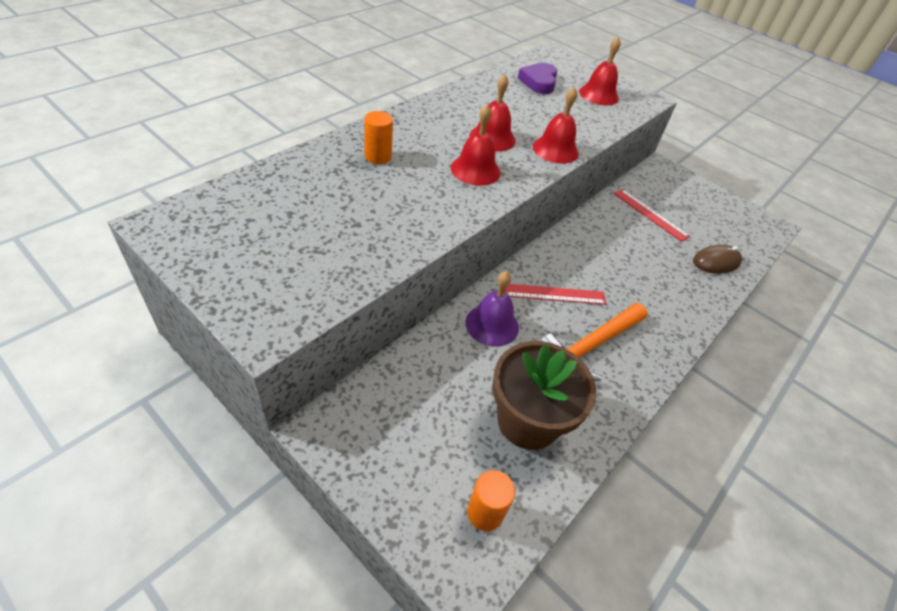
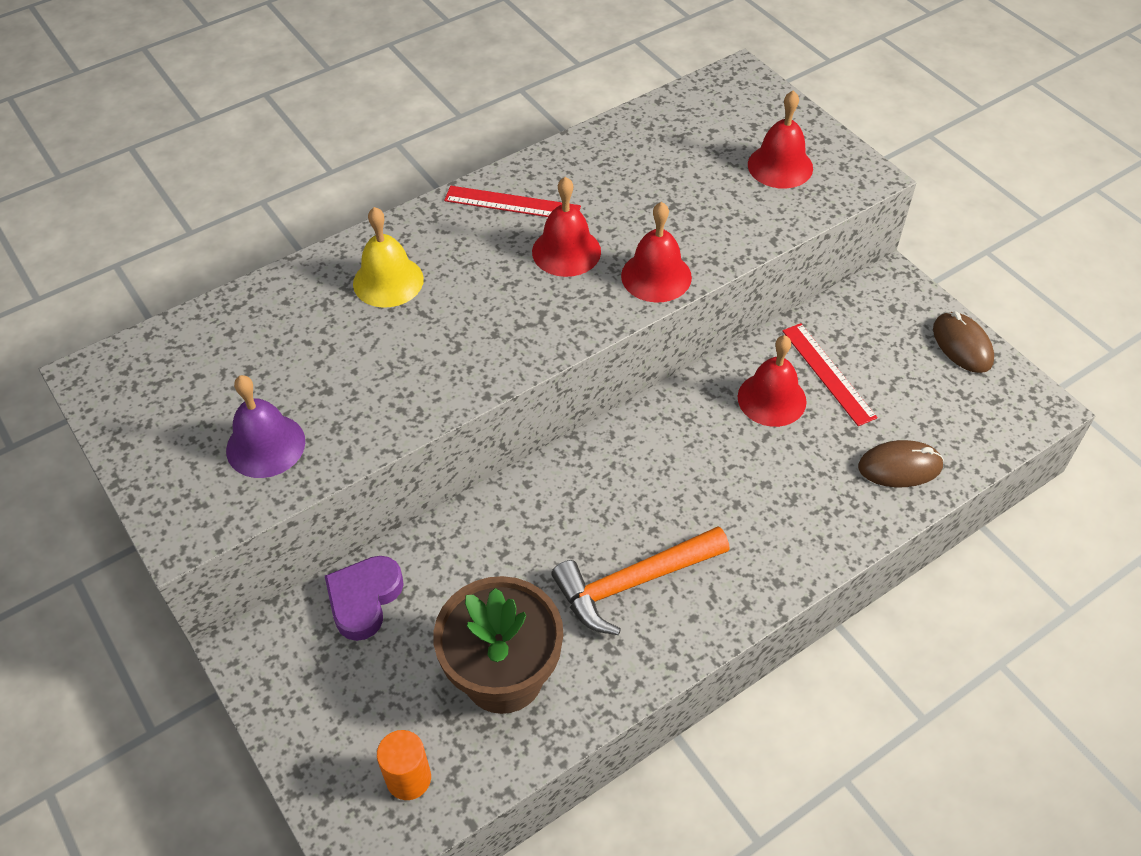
camera: 20 degrees right, 5 degrees up
orange cylinder [364,111,393,164] -> yellow bell [353,207,424,308]
red bell [451,104,501,186] -> red bell moved to [738,335,807,427]
purple bell [466,271,519,347] -> purple bell moved to [226,375,305,478]
red ruler [505,284,606,305] -> red ruler moved to [444,186,581,217]
purple heart [518,63,557,94] -> purple heart moved to [325,556,404,641]
none -> brown mouse [933,312,994,373]

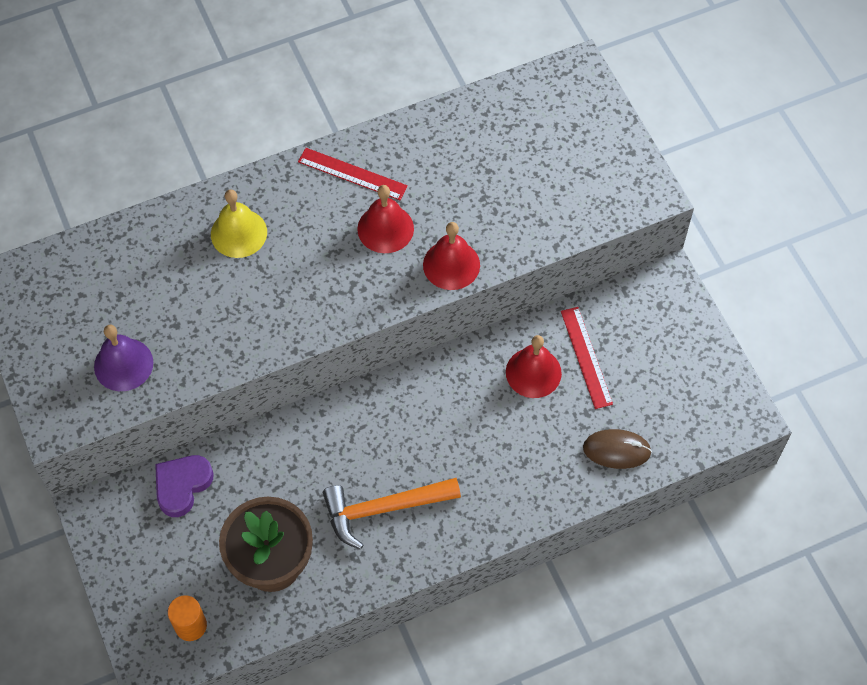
camera: 10 degrees right, 10 degrees up
red bell [748,90,813,189] -> none
brown mouse [933,312,994,373] -> none

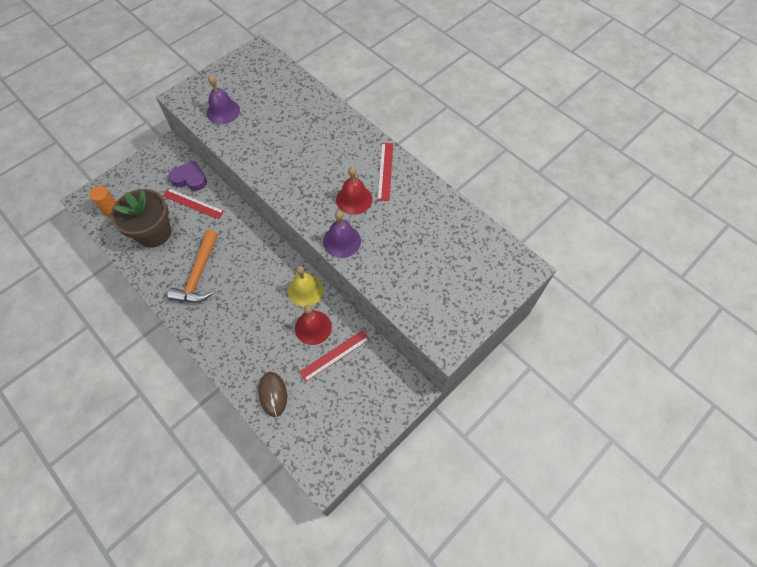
camera: 70 degrees right, 0 degrees up
yellow bell [211,190,267,258] -> yellow bell moved to [288,266,324,307]
orange hammer [323,478,461,550] -> orange hammer turned 135 degrees counterclockwise [167,230,218,303]
red bell [423,222,480,290] -> purple bell [323,210,361,258]
none -> red ruler [163,188,224,220]

